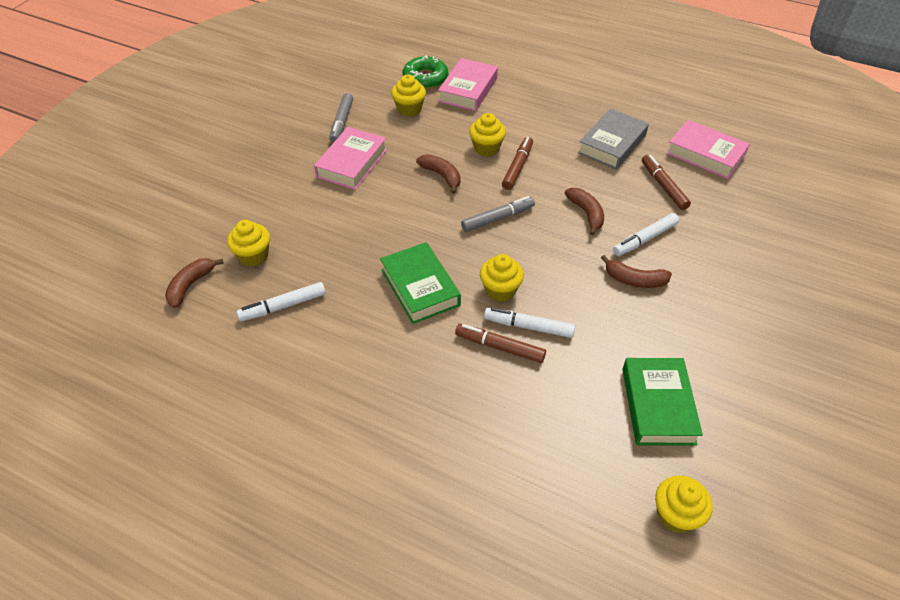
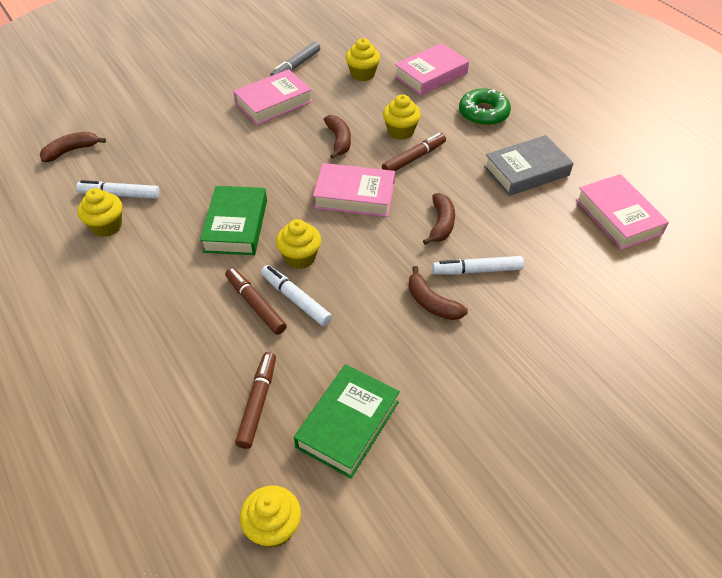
camera: 30 degrees right, 0 degrees up
yellow cupcake [227,220,270,266] -> yellow cupcake moved to [77,188,122,237]
green donut [403,56,448,89] -> green donut moved to [459,89,511,126]
grey marker [461,196,535,232] -> pink book [313,163,395,217]
brown marker [642,155,691,210] -> brown marker moved to [235,352,276,449]

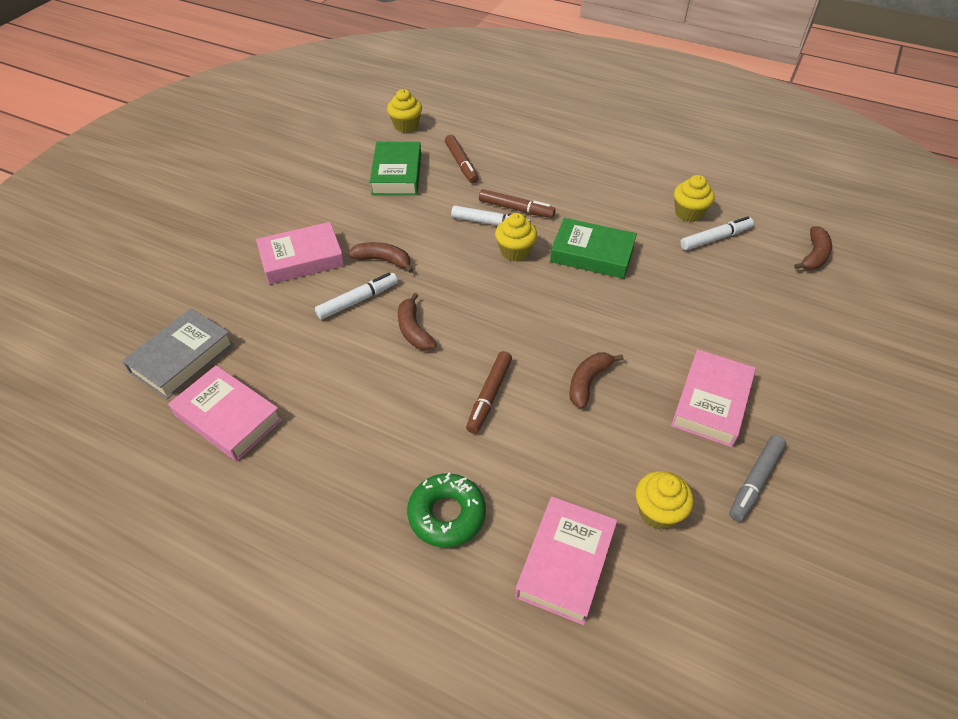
camera: 150 degrees right, 0 degrees up
green book [200,186,267,255] -> green book turned 45 degrees counterclockwise [550,218,637,279]
grey marker [270,42,320,76] -> grey marker turned 150 degrees counterclockwise [729,435,786,521]
pink book [313,163,395,217] -> pink book moved to [256,222,344,284]
brown banana [324,115,351,159] -> brown banana turned 75 degrees clockwise [569,353,623,409]
yellow cupcake [383,94,421,140] -> none
grey book [484,135,573,196] -> grey book moved to [122,308,234,399]

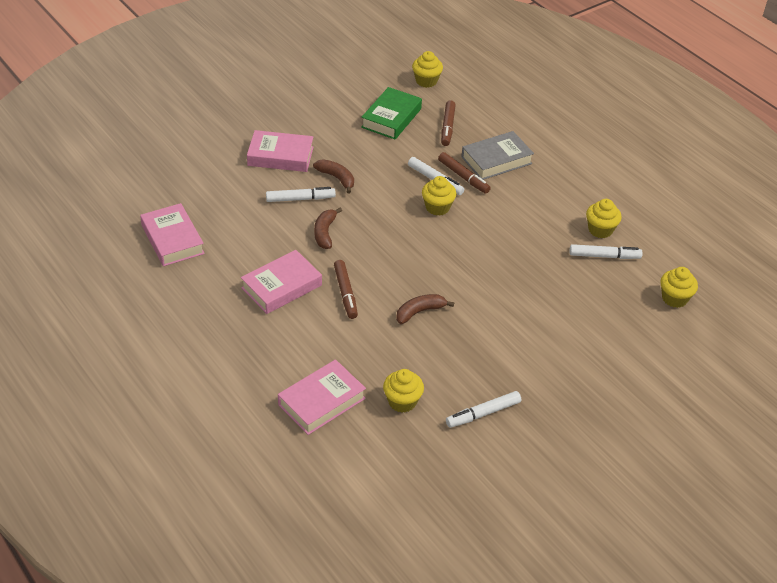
camera: 25 degrees right, 5 degrees down
grey book [122,308,234,399] -> grey book moved to [461,131,534,180]
green donut [407,472,486,548] -> none
brown marker [466,351,512,434] -> brown marker turned 60 degrees counterclockwise [334,260,358,319]
green book [550,218,637,279] -> none
pink book [671,349,756,447] -> pink book moved to [241,250,322,314]
grey marker [729,435,786,521] -> white marker [446,391,521,428]
brown banana [794,226,832,270] -> yellow cupcake [661,267,698,308]

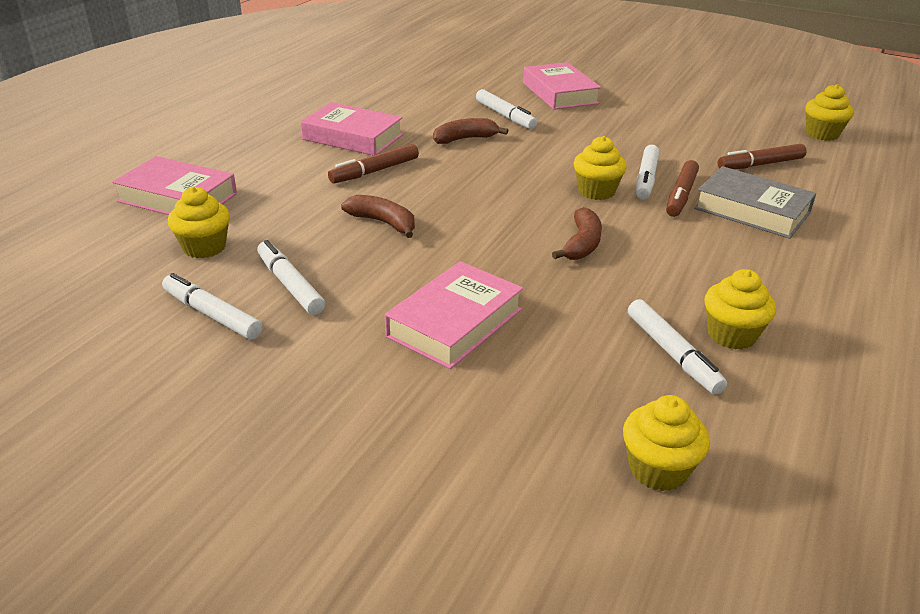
camera: 65 degrees right, 10 degrees down
pink book [140,203,205,266] -> pink book moved to [385,261,523,369]
brown banana [313,159,354,194] -> brown banana moved to [552,207,602,260]
green book [361,87,422,139] -> none
none -> white marker [257,240,325,315]

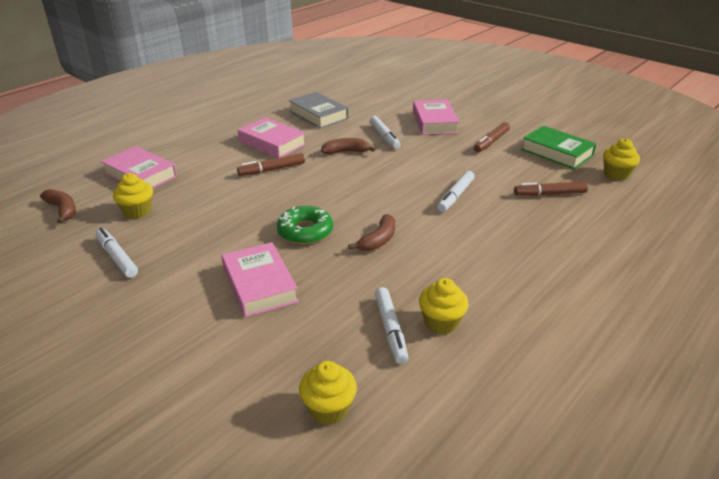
camera: 15 degrees right, 0 degrees up
white marker [257,240,325,315] -> none
brown banana [341,195,415,238] -> brown banana moved to [40,189,76,224]
pink book [385,261,523,369] -> pink book turned 75 degrees counterclockwise [222,242,299,318]
yellow cupcake [574,136,627,200] -> none
brown marker [666,160,699,217] -> brown marker moved to [474,122,510,153]
grey book [694,166,816,239] -> grey book moved to [289,92,348,129]
none -> green donut [277,206,333,244]
none -> green book [521,126,596,169]

